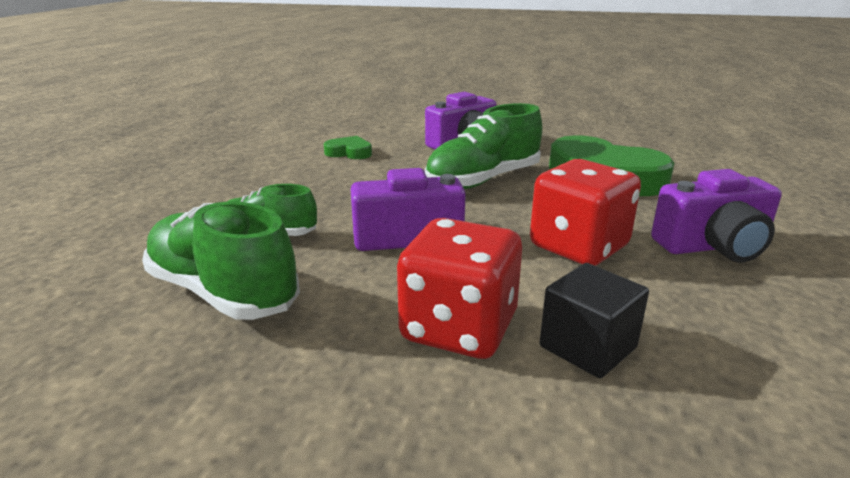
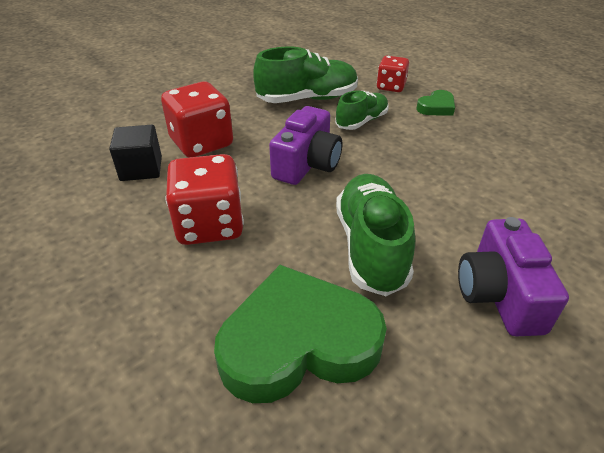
camera: 125 degrees right, 15 degrees up
green heart [324,136,372,159] -> green heart moved to [416,90,455,116]
purple camera [651,169,782,262] -> none
none -> red dice [377,56,409,92]

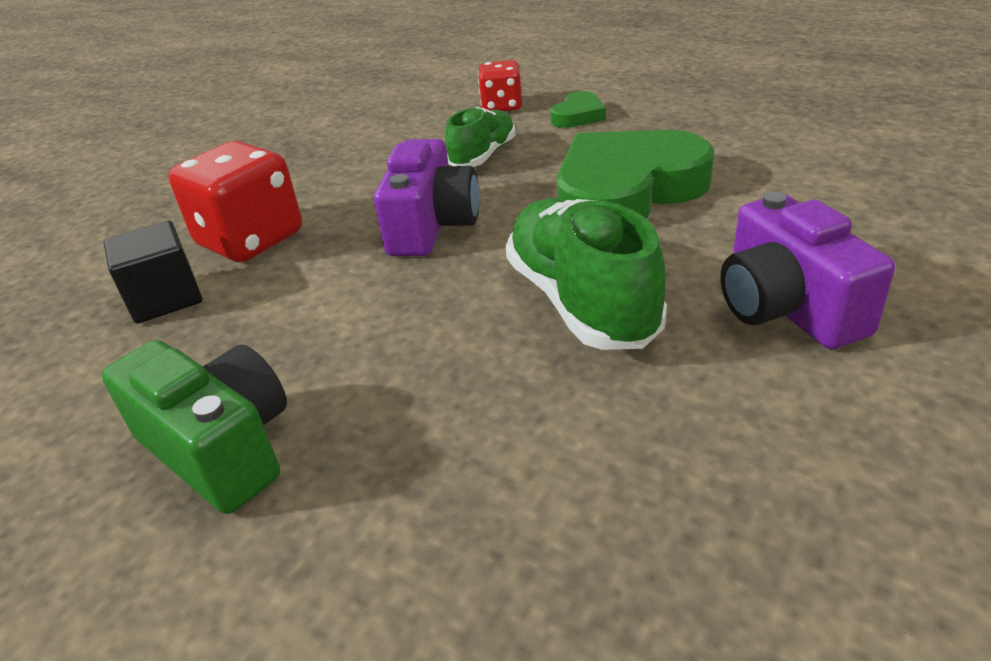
camera: 15 degrees left, 5 degrees down
red dice [165,154,244,245] -> none
green heart [214,265,387,403] -> green heart moved to [557,130,715,219]
green shoe [253,47,358,103] -> none
none -> green camera [102,340,287,514]

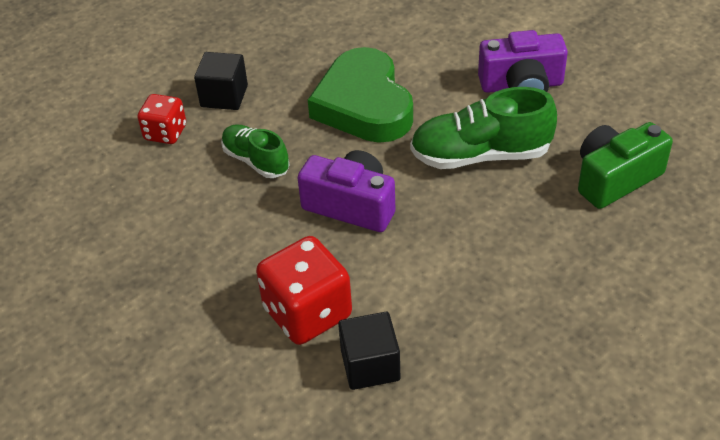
camera: 75 degrees left, 10 degrees up
green camera [102,340,287,514] -> green camera moved to [578,122,673,209]
green heart [550,91,606,128] -> black cube [194,52,248,110]

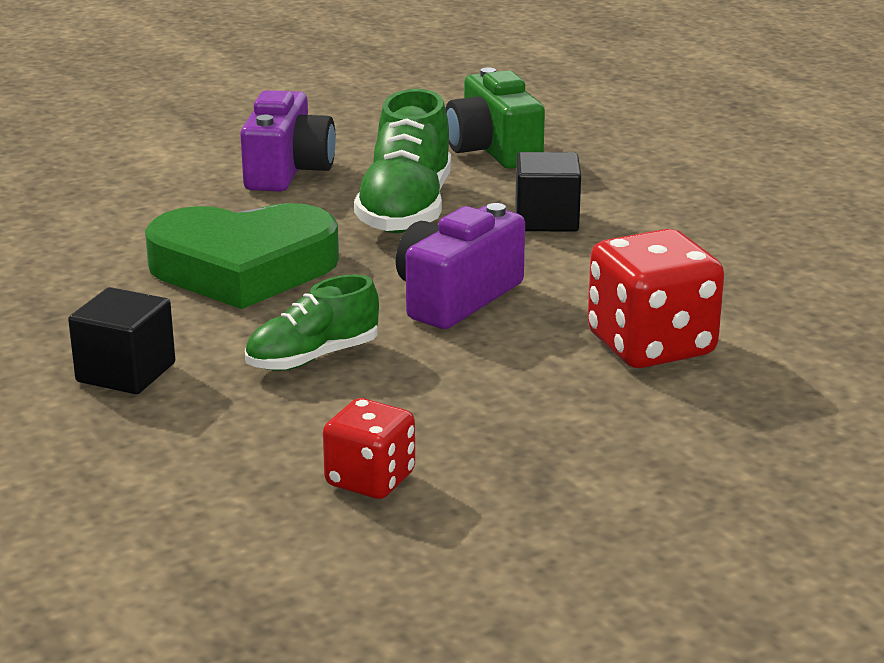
camera: 80 degrees left, 20 degrees down
red dice [137,94,186,144] -> red dice moved to [323,398,415,499]
black cube [338,312,400,390] -> black cube moved to [515,152,581,232]

